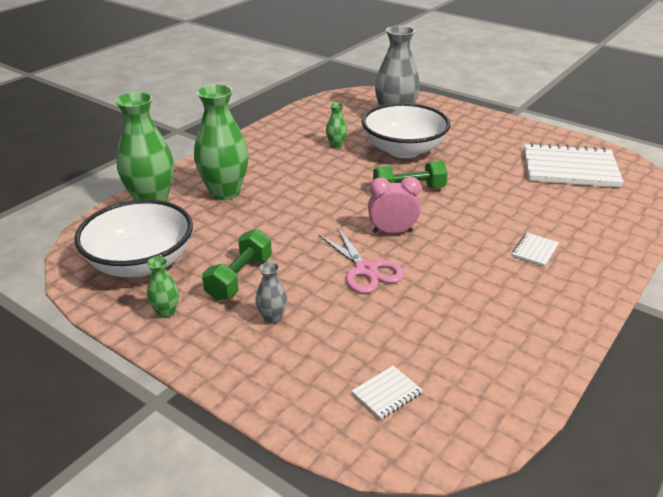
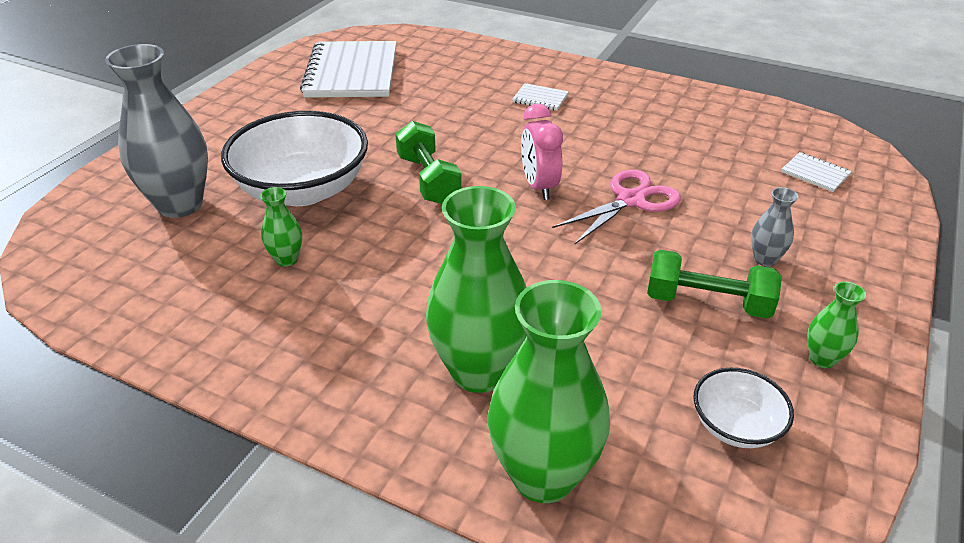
camera: 100 degrees left, 5 degrees up
white bowl [74,199,193,277] -> white bowl [693,368,794,448], size x0.49

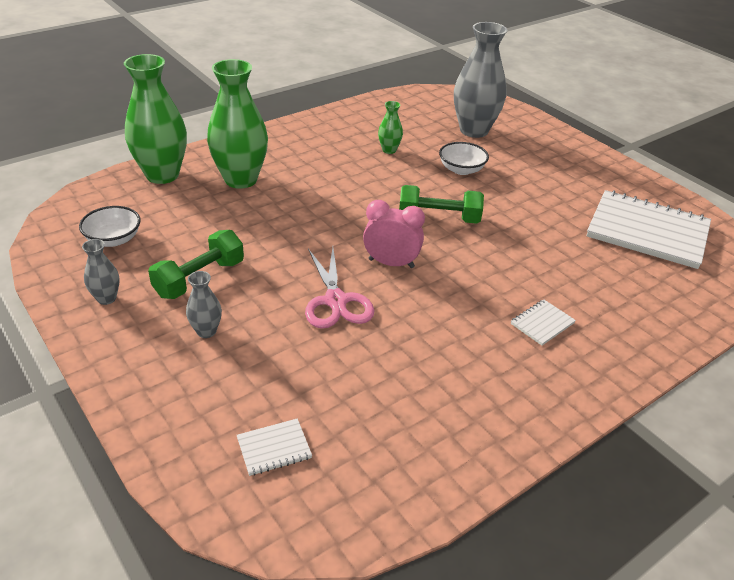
camera: 115 degrees right, 0 degrees up
white bowl [221,111,368,206] -> white bowl [439,142,489,175], size x0.49
green vase [807,282,866,368] -> grey vase [82,239,120,305]

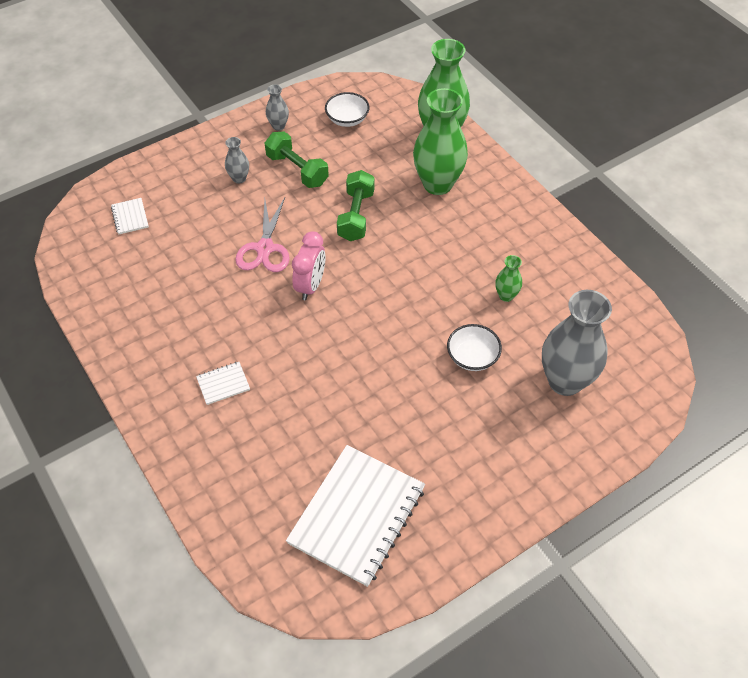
camera: 95 degrees right, 15 degrees up
pink scissors [305,247,375,329] -> pink scissors turned 75 degrees counterclockwise [235,198,290,272]
green dumbbell [399,185,484,224] -> green dumbbell moved to [337,170,375,241]
white notebook [511,300,576,346] -> white notebook turned 75 degrees counterclockwise [196,362,250,405]

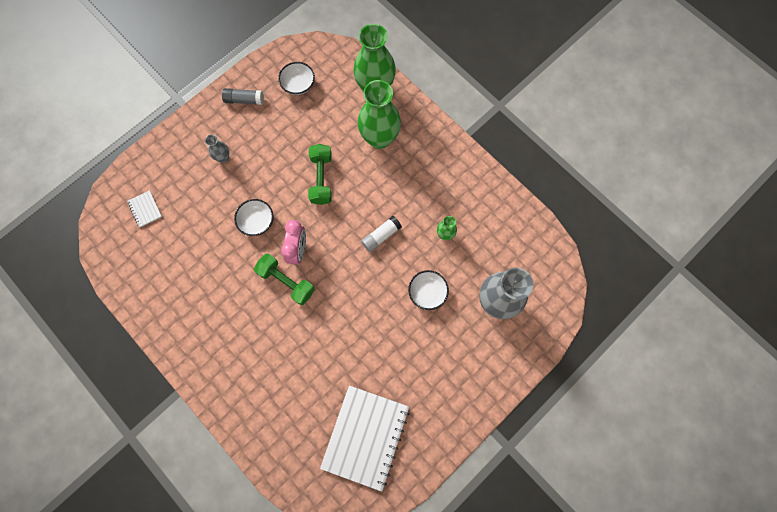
camera: 10 degrees left, 20 degrees up
white notebook [196,362,250,405] -> none
pink scissors [235,198,290,272] -> white bowl [234,199,273,236]
green dumbbell [265,132,329,188] -> green dumbbell moved to [254,254,315,305]
grey vase [266,84,289,131] -> grey glue stick [222,88,264,105]
none -> white glue stick [361,216,402,252]

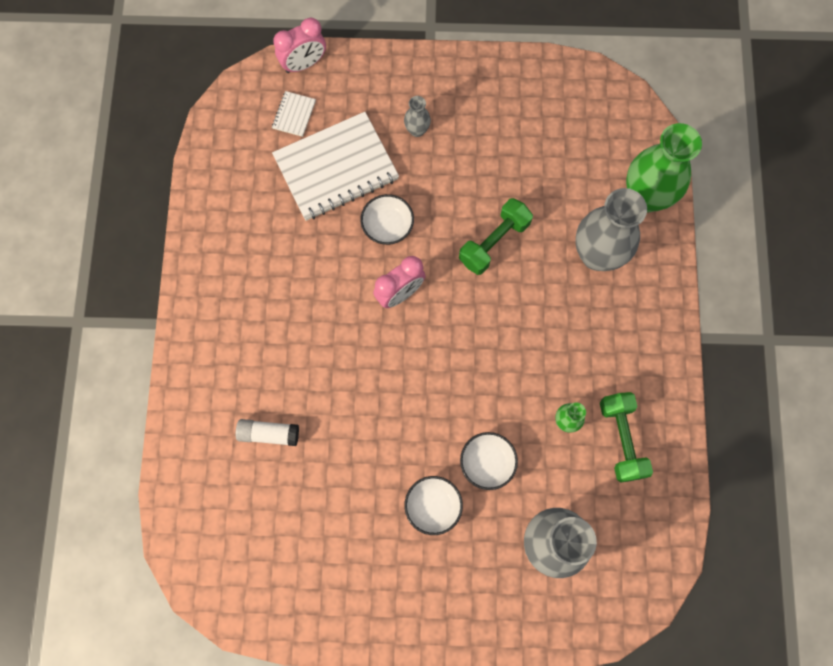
camera: 45 degrees right, 0 degrees up
grey glue stick [222,88,264,105] -> none
green dumbbell [254,254,315,305] -> green dumbbell moved to [600,392,653,483]
white bowl [278,62,315,95] -> white bowl moved to [404,476,463,535]
white notebook [320,385,409,492] -> white notebook moved to [272,112,399,221]
green vase [357,80,401,149] -> grey vase [575,188,647,271]
white glue stick [361,216,402,252] -> white glue stick moved to [236,419,299,446]
none -> pink clock [273,18,326,73]

